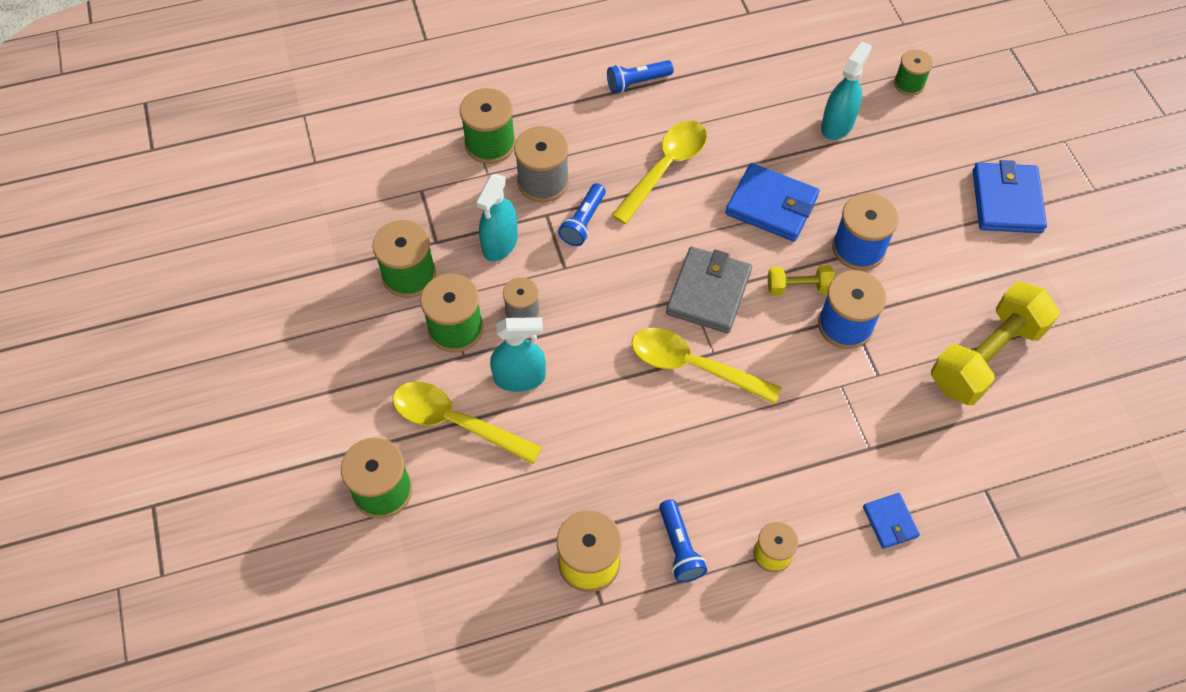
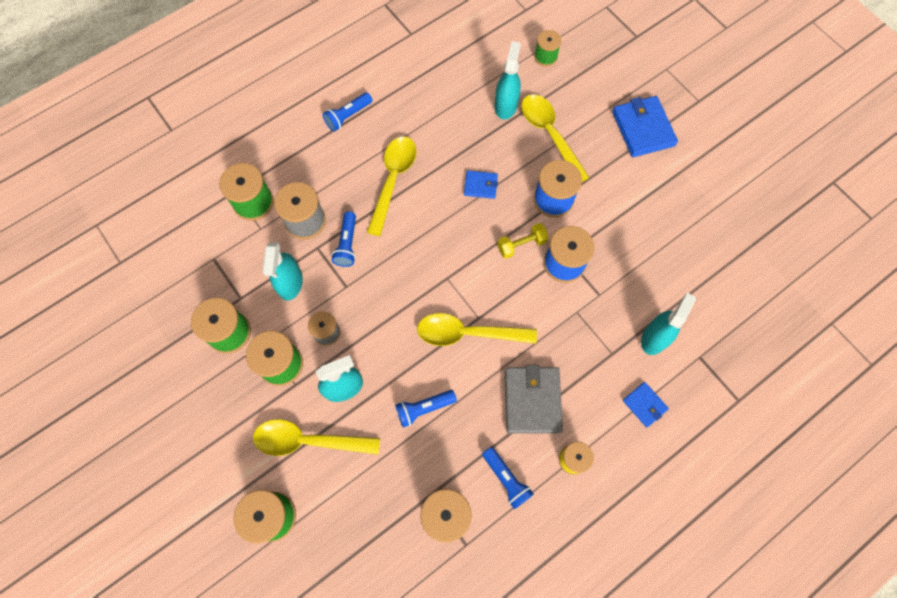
camera: 20 degrees left, 10 degrees up
grey wallet [666,247,752,333] -> grey wallet moved to [505,365,563,434]
blue wallet [725,163,819,242] -> blue wallet [464,170,498,199], size x0.54
yellow dumbbell [931,282,1060,405] -> none
none -> blue flashlight [395,390,457,428]
none -> yellow spoon [521,94,590,182]
none -> turquoise spray bottle [641,293,696,355]

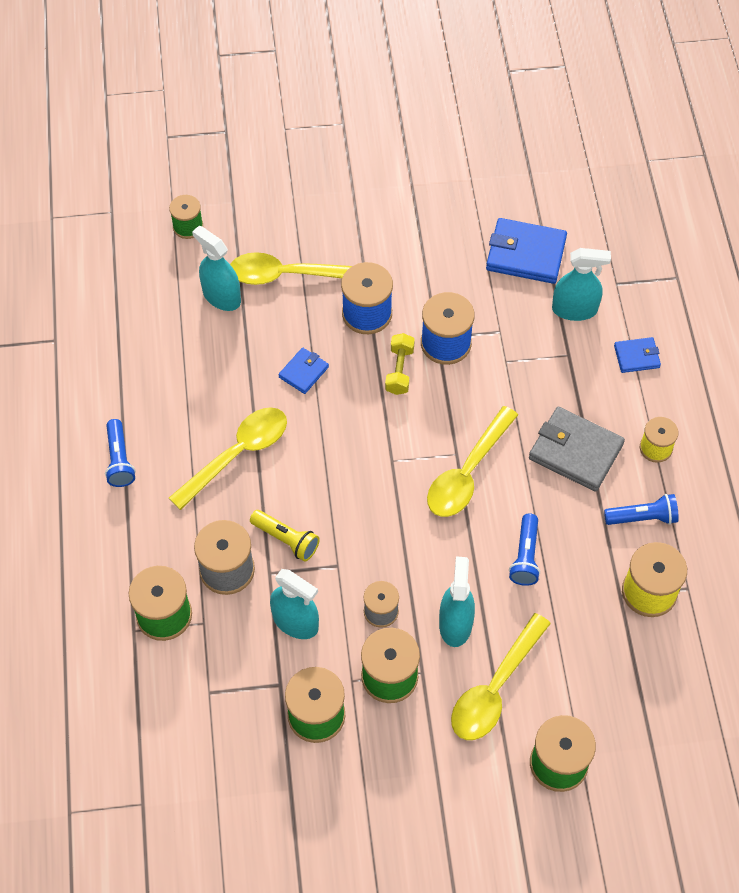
camera: 60 degrees left, 10 degrees down
blue flashlight [332,211,356,267] -> yellow flashlight [250,510,320,561]
yellow spoon [367,136,416,236] -> yellow spoon turned 90 degrees clockwise [169,407,287,510]
blue wallet [612,96,678,157] -> blue wallet moved to [486,218,567,284]
turquoise spray bottle [641,293,696,355] -> turquoise spray bottle turned 120 degrees clockwise [552,248,611,321]

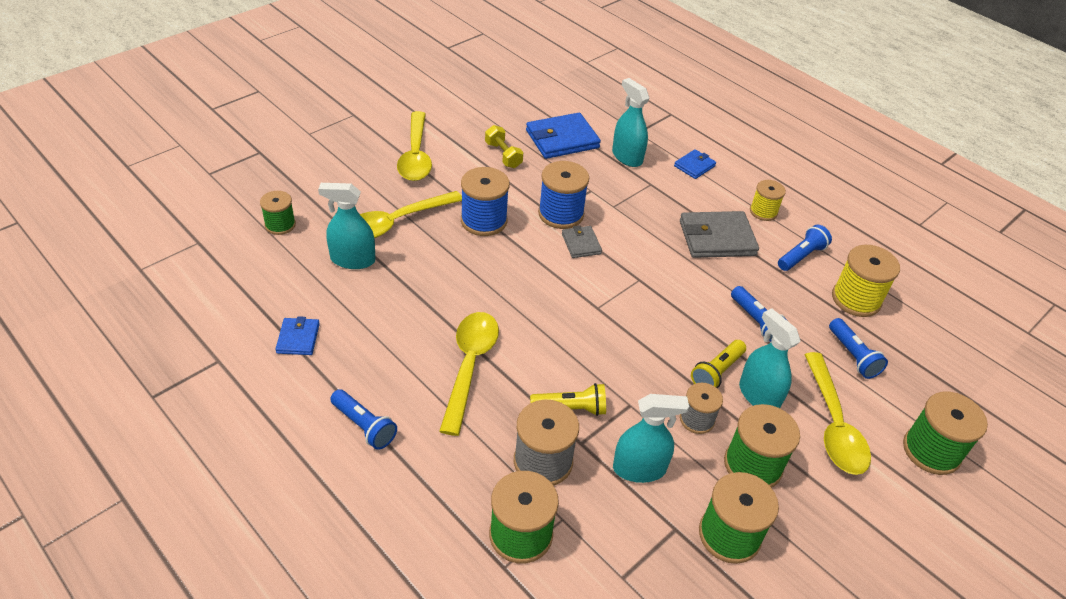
camera: 40 degrees left, 15 degrees down
blue wallet [278,348,329,394] -> blue wallet moved to [275,316,320,355]
yellow dumbbell [385,333,415,395] -> yellow dumbbell moved to [485,125,523,168]
yellow spoon [427,406,518,517] -> yellow spoon moved to [397,111,432,181]
turquoise spray bottle [552,248,611,321] -> turquoise spray bottle turned 90 degrees counterclockwise [612,78,649,167]
none -> grey wallet [562,225,602,258]
none -> yellow flashlight [691,340,746,388]
none -> blue flashlight [829,318,888,379]

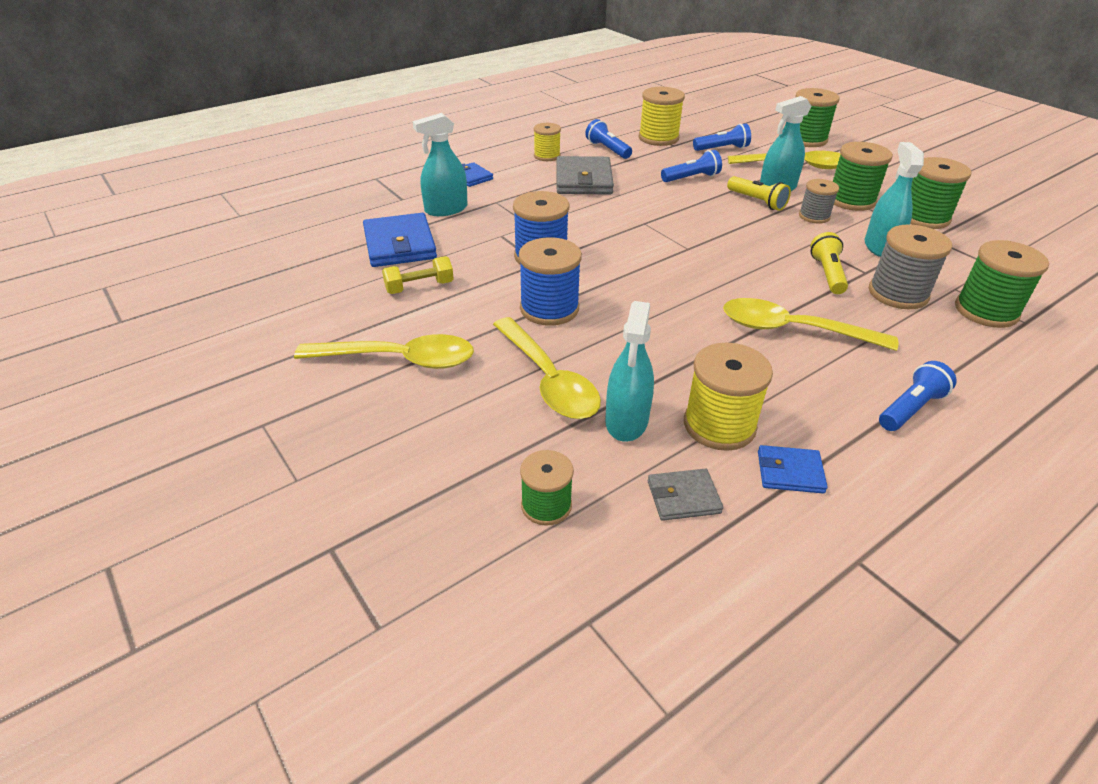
camera: 80 degrees left, 5 degrees down
grey wallet [562,225,602,258] -> grey wallet moved to [648,469,723,521]
none -> yellow spool [684,343,773,451]

